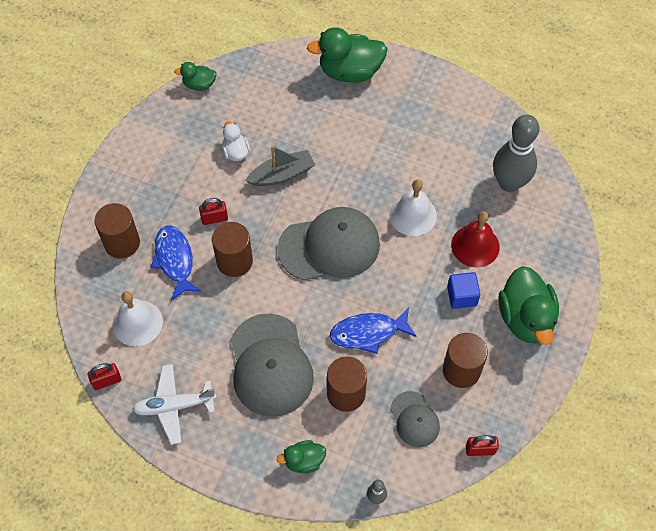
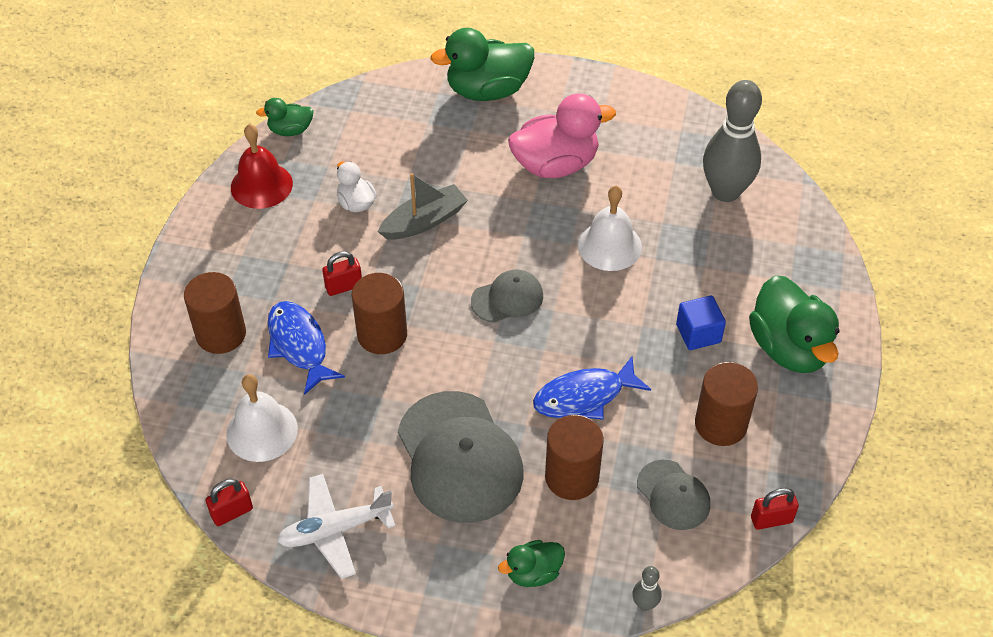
camera: 10 degrees left, 10 degrees down
grey cap [277,207,380,281] -> grey cap [471,270,543,323], size x0.53
red bell [451,211,500,268] -> red bell moved to [231,124,293,209]
none -> pink duck [508,93,616,178]

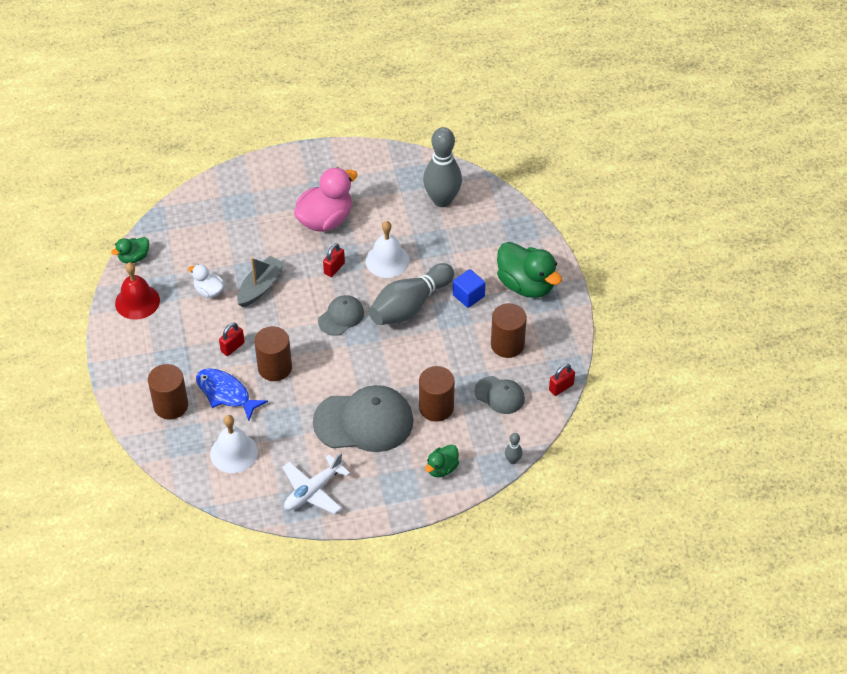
camera: 25 degrees left, 0 degrees up
red padlock [206,479,253,526] -> red padlock moved to [323,243,345,277]
grey cap [398,391,524,523] -> grey cap turned 45 degrees counterclockwise [313,385,413,452]
green duck [430,28,534,101] -> none
blue fish [533,356,651,420] -> none
none -> grey bowling pin [369,263,454,325]

